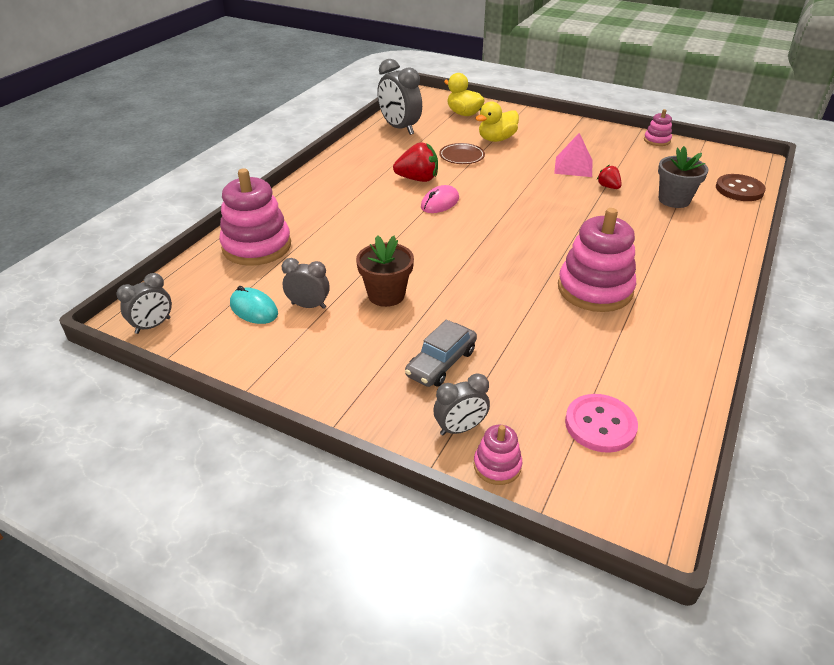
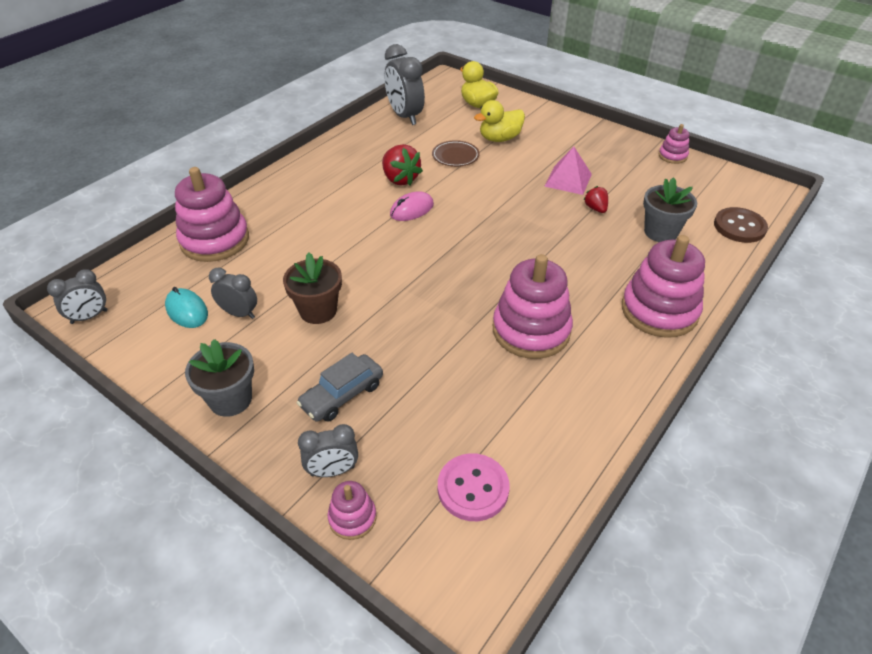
camera: 10 degrees right, 5 degrees up
red strawberry [393,142,438,182] -> red strawberry turned 45 degrees clockwise [382,144,423,185]
none -> grey flower pot [185,339,254,417]
none -> pink stacking toy [622,235,705,338]

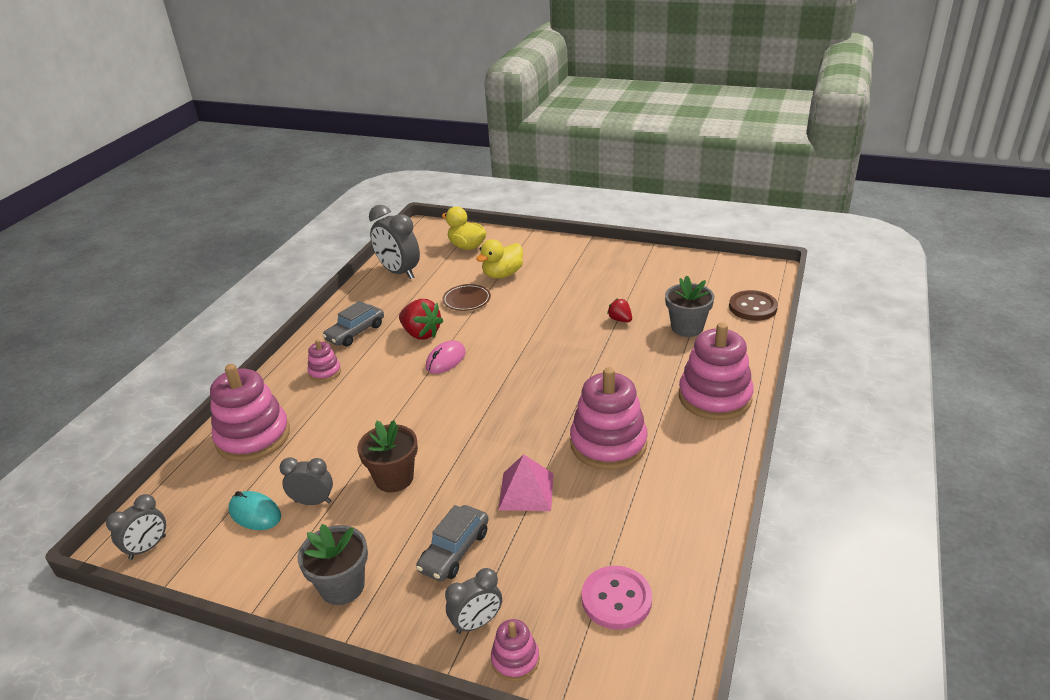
camera: 15 degrees left, 10 degrees down
pink pyramid [544,147,592,195] -> pink pyramid moved to [498,454,554,511]
pink stacking toy [658,124,689,164] -> pink stacking toy moved to [308,339,341,382]
none -> grey car [322,301,384,347]

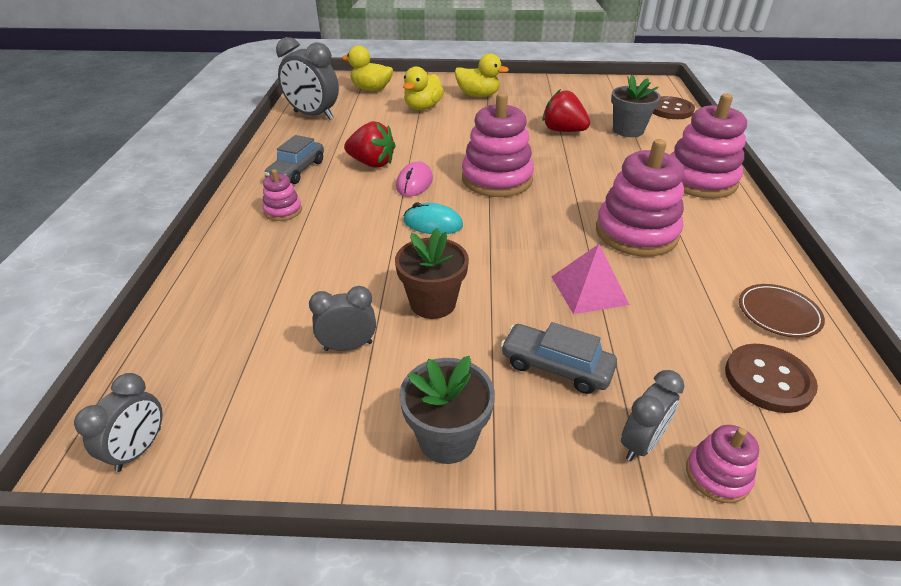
camera: 20 degrees left, 5 degrees up
pink stacking toy [210,364,290,462] -> pink stacking toy moved to [462,93,534,197]
turquoise mouse [228,491,281,530] -> turquoise mouse moved to [403,202,463,235]
grey car [416,505,489,581] -> grey car turned 105 degrees clockwise [500,322,617,394]
brown plate [442,284,491,311] -> brown plate moved to [739,284,825,338]
pink button [581,566,652,630] -> brown button [725,344,818,413]
red strawberry [607,298,632,322] -> red strawberry [542,89,590,132], size x1.76
none -> yellow duck [455,53,509,97]

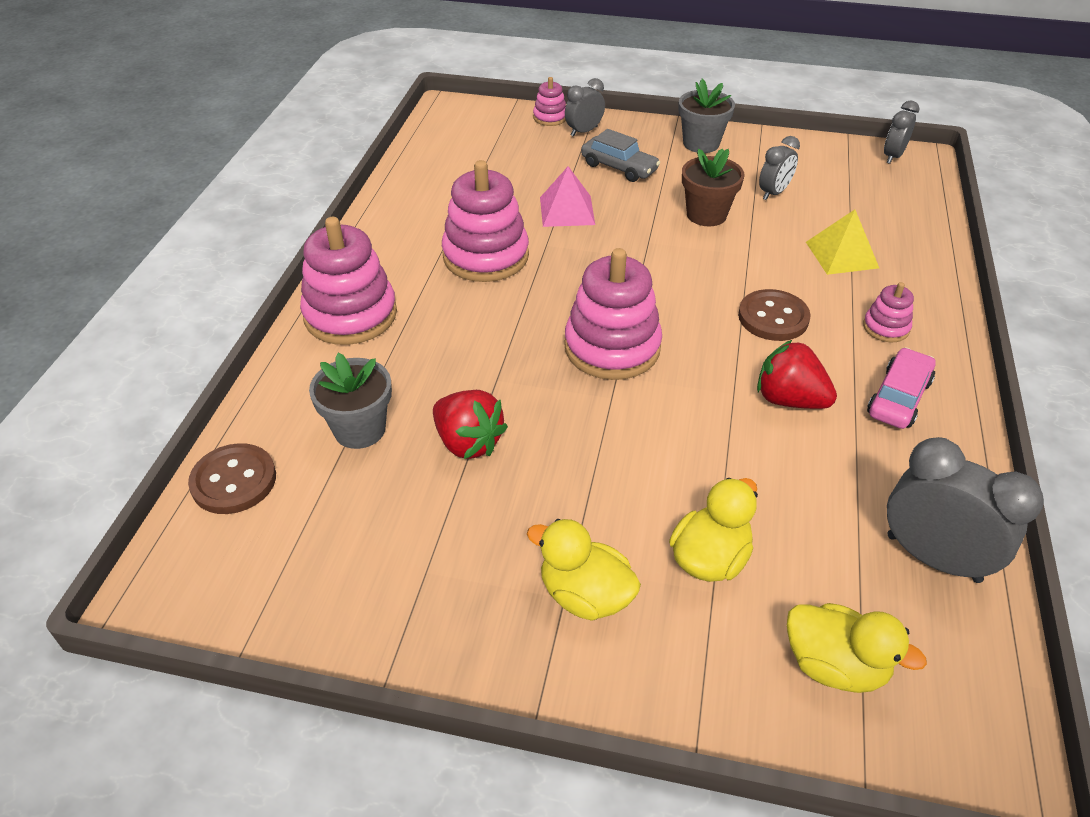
camera: 170 degrees left, 5 degrees up
grey car [264,135,324,184] -> pink car [867,348,936,429]
grey clock [309,286,376,351] -> grey clock turned 45 degrees counterclockwise [759,136,800,200]
pink mouse [396,161,433,197] -> none
turquoise mouse [403,202,463,235] -> none
brown button [725,344,818,413] -> brown button moved to [738,289,811,341]
brown plate [739,284,825,338] -> none
none -> yellow pyramid [806,209,879,275]

